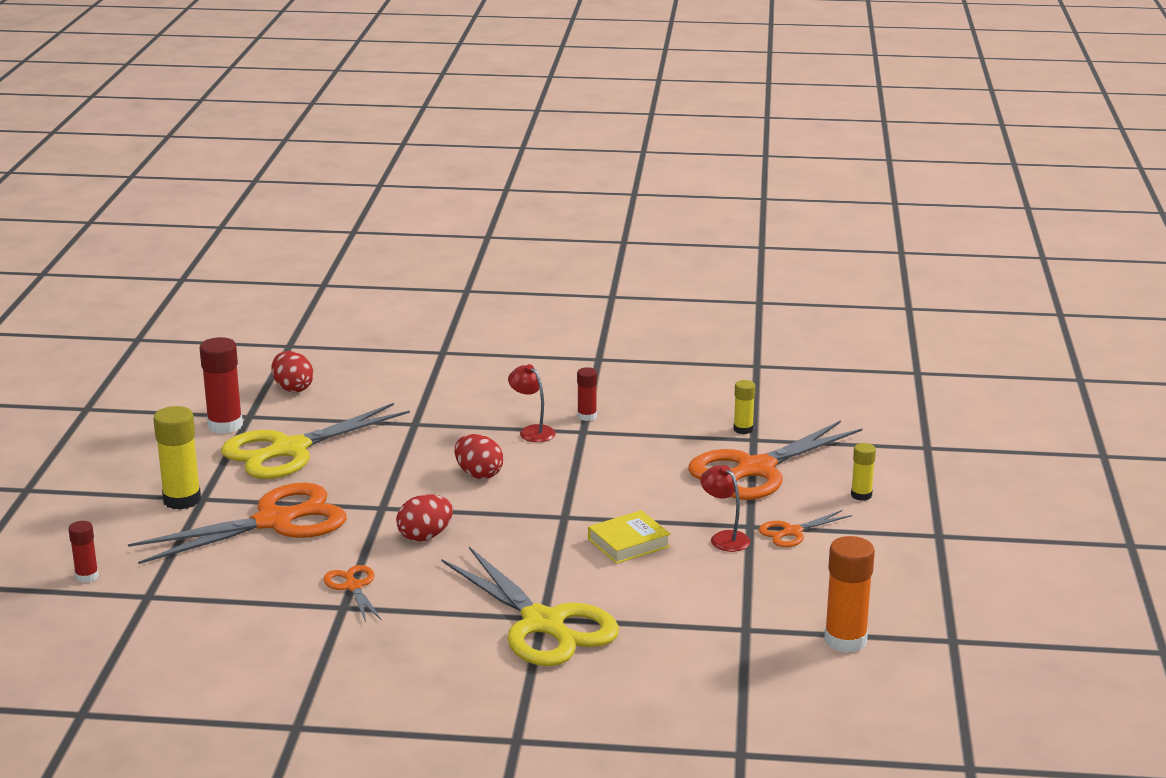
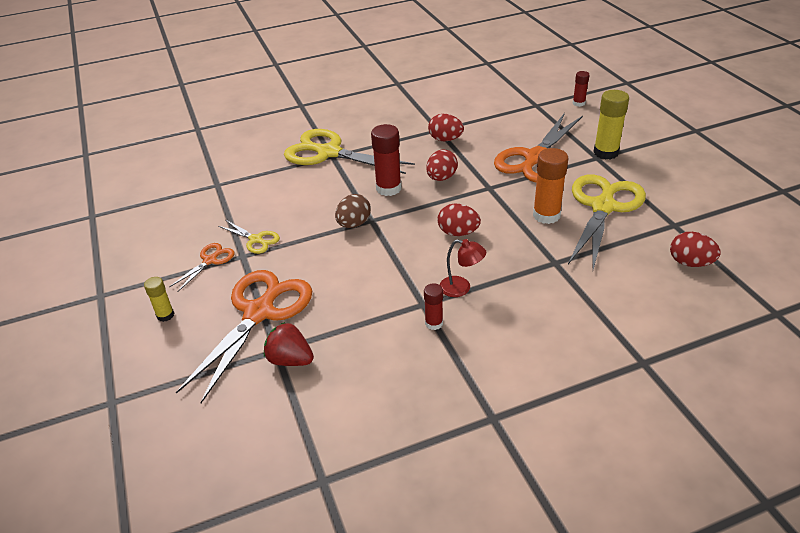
camera: 155 degrees right, 15 degrees up
red glue stick [200,337,243,434] -> red glue stick moved to [371,124,401,196]
orange scissors [323,565,382,622] -> red egg [428,114,464,141]
yellow book [588,510,671,564] -> none
red lamp [700,465,751,552] -> yellow scissors [218,220,280,254]
yellow glue stick [733,380,755,434] -> red strawberry [264,322,314,366]
orange glue stick [824,536,875,653] -> orange glue stick moved to [533,148,568,224]
none -> brown egg [335,194,371,228]

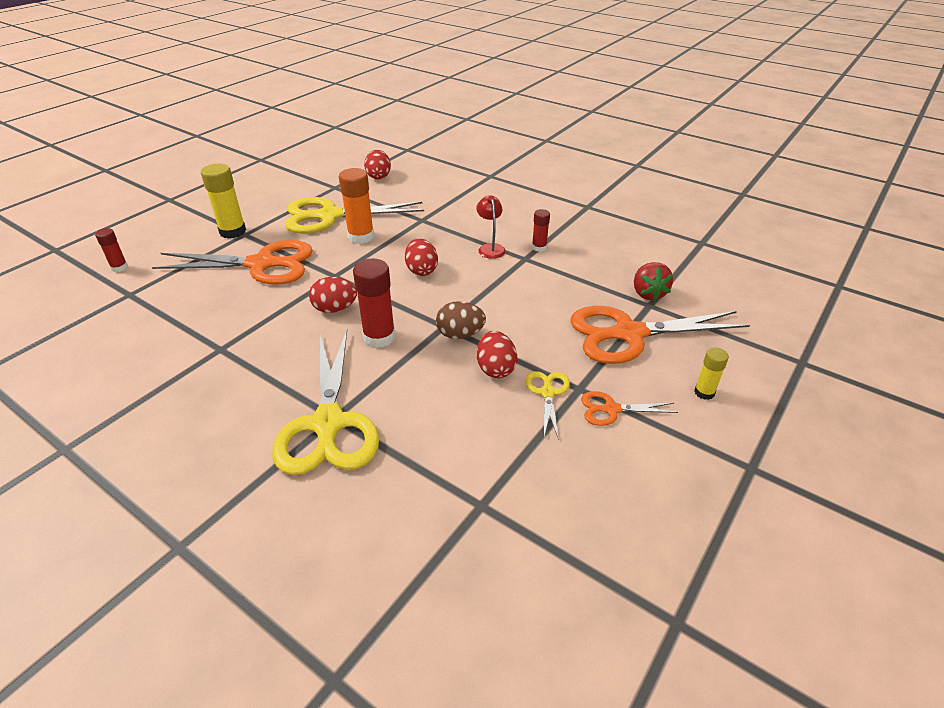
camera: 125 degrees left, 0 degrees up
red egg [428,114,464,141] -> red egg moved to [477,331,517,378]

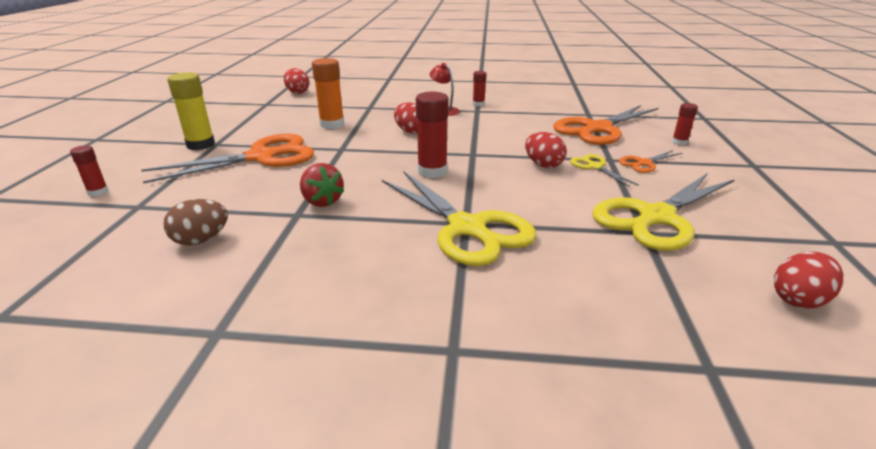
camera: 30 degrees left, 10 degrees down
yellow scissors [285,197,424,234] -> yellow scissors moved to [592,173,735,251]
red egg [309,277,357,313] -> red egg moved to [774,252,843,309]
brown egg [436,301,486,339] -> brown egg moved to [163,199,228,245]
red strawberry [634,262,673,301] -> red strawberry moved to [300,163,344,207]
yellow glue stick [694,347,729,400] -> red glue stick [672,103,698,145]

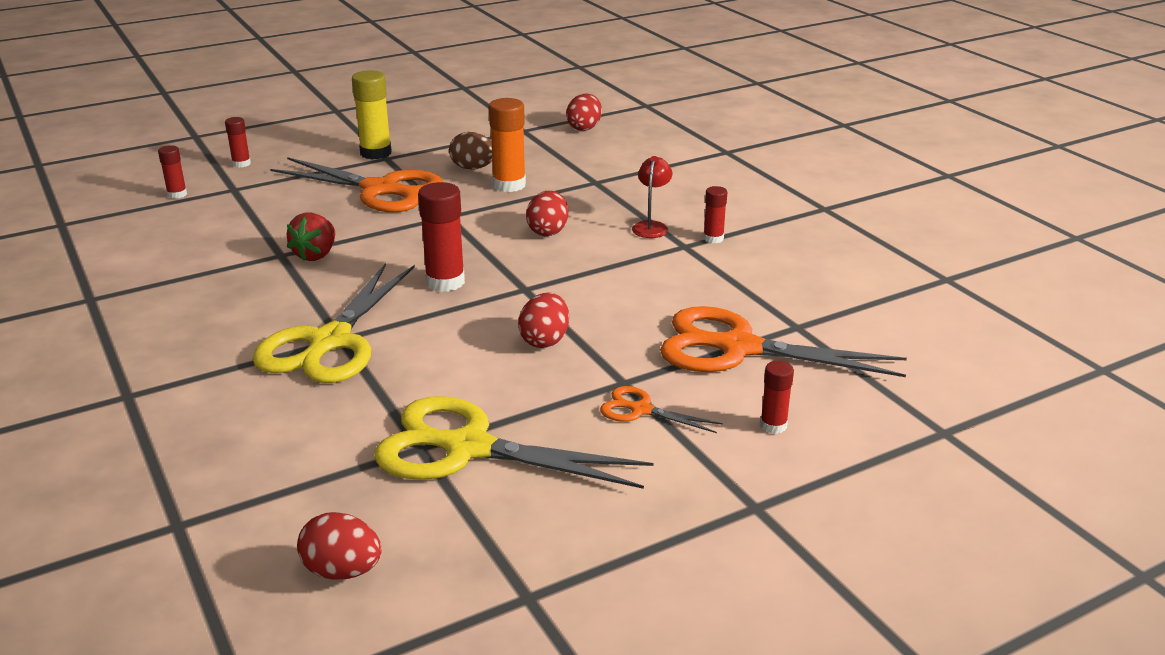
camera: 55 degrees right, 0 degrees up
brown egg [163,199,228,245] -> brown egg moved to [449,132,492,169]
yellow scissors [570,154,639,187] -> none
none -> red glue stick [158,145,187,199]

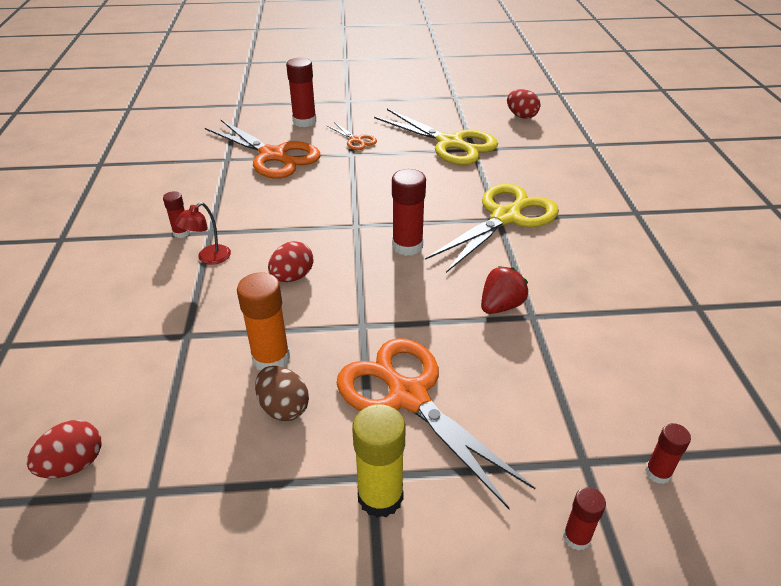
camera: 155 degrees left, 10 degrees up
red egg [518,293,569,348] -> none
red glue stick [760,361,794,434] -> red glue stick [286,58,317,127], size x1.77

